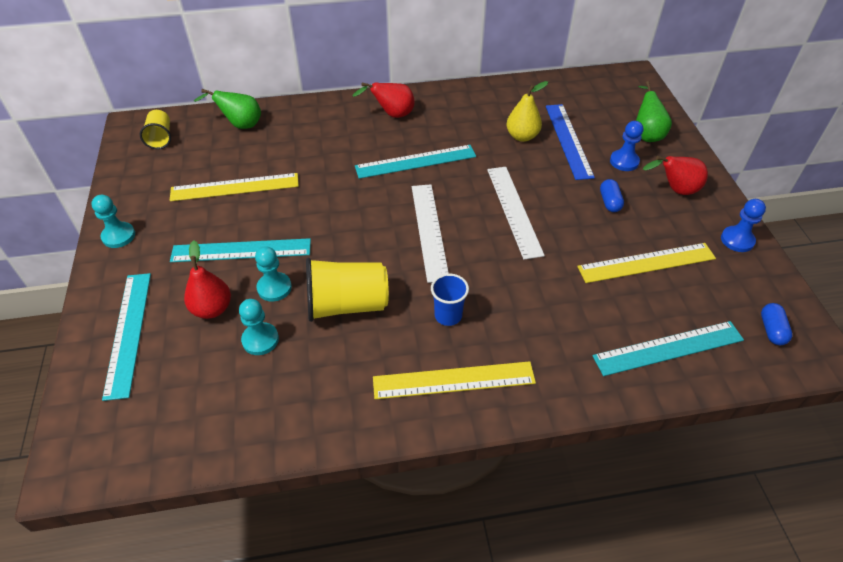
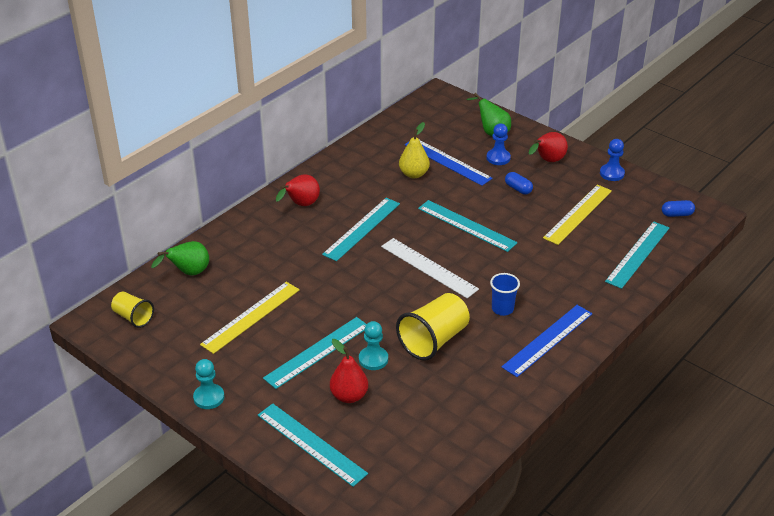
camera: 40 degrees left, 10 degrees down
turquoise pawn [239,299,279,355] -> none
yellow ruler [373,361,536,399] -> blue ruler [502,305,592,377]
white ruler [487,167,545,260] -> turquoise ruler [418,200,518,252]
blue capsule [761,303,793,345] -> blue capsule turned 60 degrees counterclockwise [662,200,695,217]

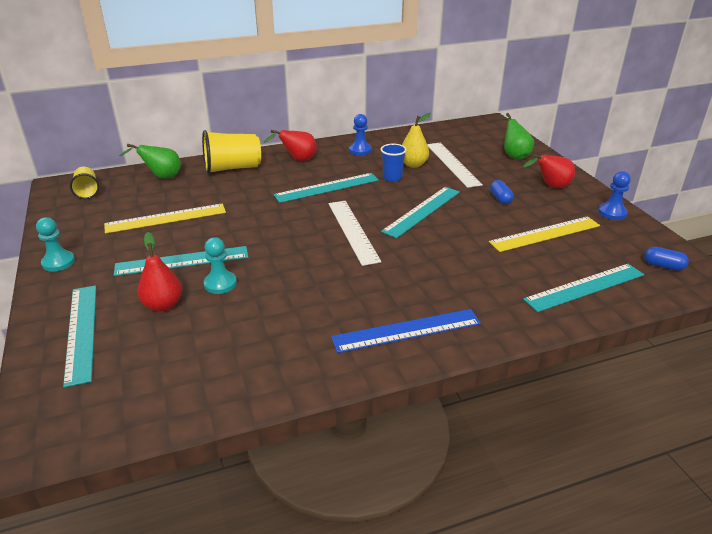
camera: 30 degrees right, 5 degrees down
yellow cup [396,293,470,361] -> yellow cup moved to [202,130,261,174]
blue ruler [405,140,493,186] -> white ruler [427,143,483,188]
turquoise ruler [418,200,518,252] -> turquoise ruler turned 60 degrees clockwise [381,187,460,238]
blue pawn [486,123,511,165] -> blue pawn moved to [349,114,372,156]
blue cup [490,273,520,316] -> blue cup moved to [381,144,407,182]

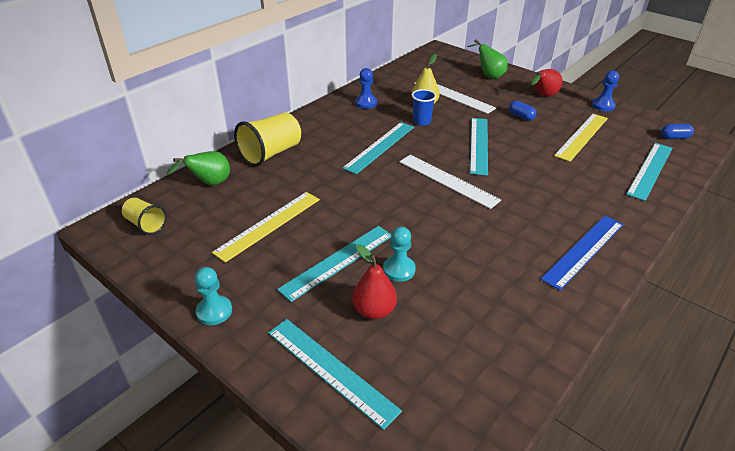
camera: 30 degrees left, 5 degrees up
red pear [264,130,317,161] -> none

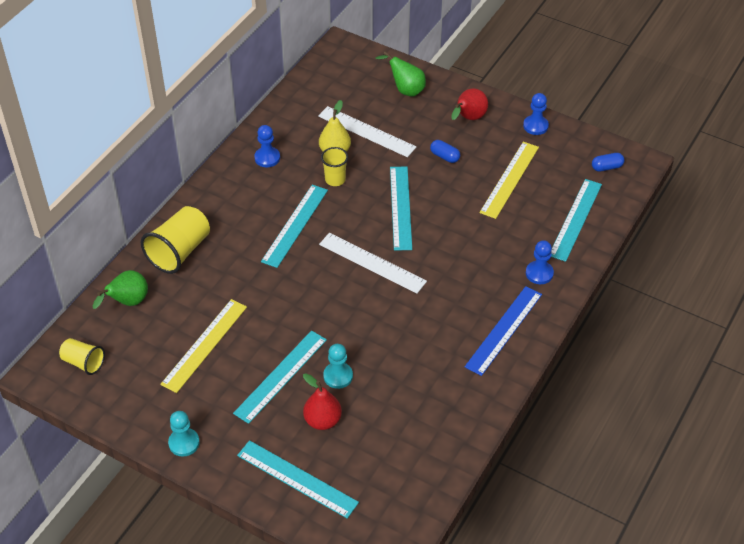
camera: 10 degrees left, 10 degrees up
blue cup [412,89,436,126] -> yellow cup [321,147,348,186]
none -> blue pawn [526,240,554,284]

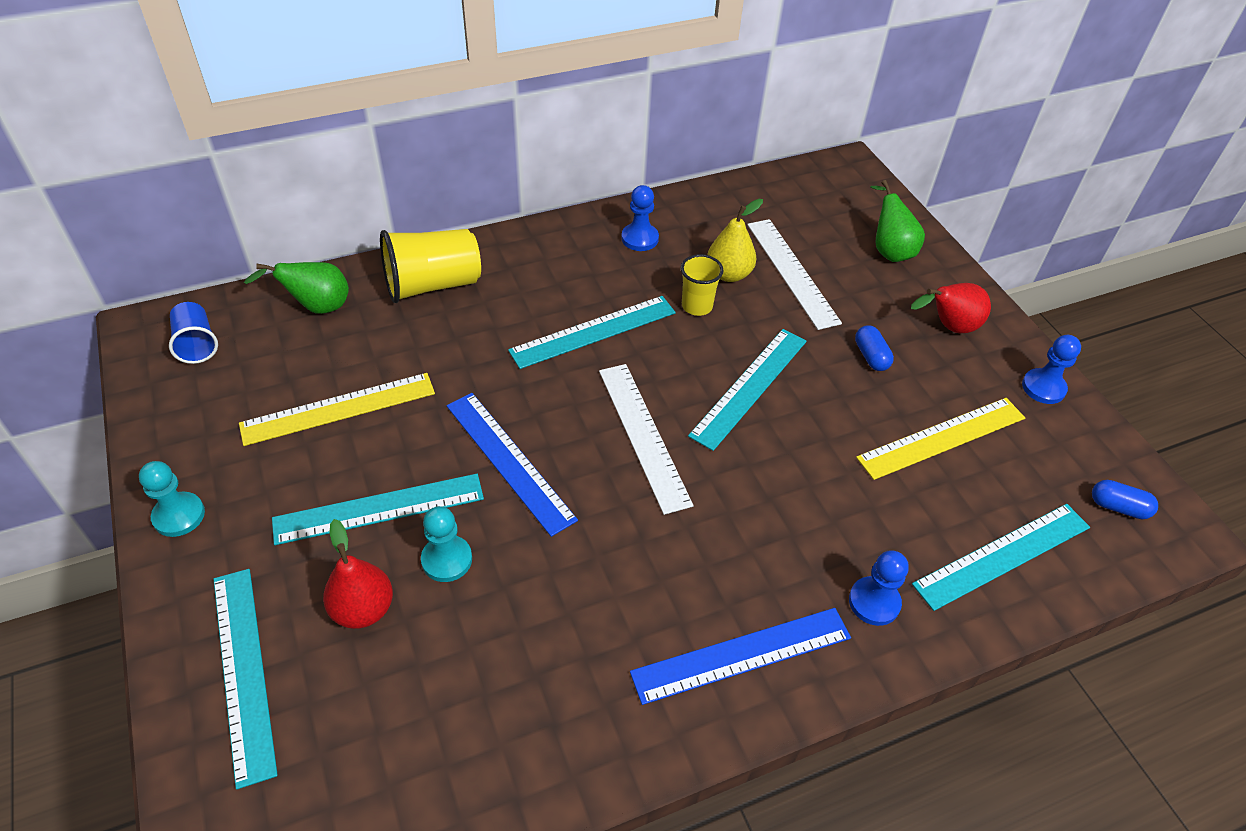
camera: 35 degrees right, 0 degrees up
yellow cup [59,338,105,375] -> blue cup [169,302,218,364]
none -> blue ruler [447,393,578,537]

